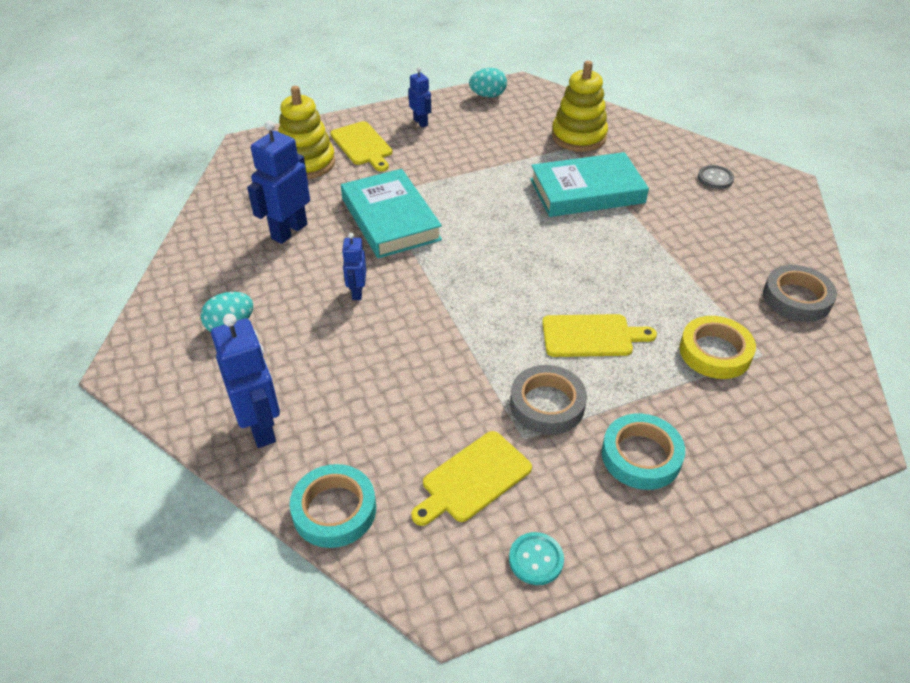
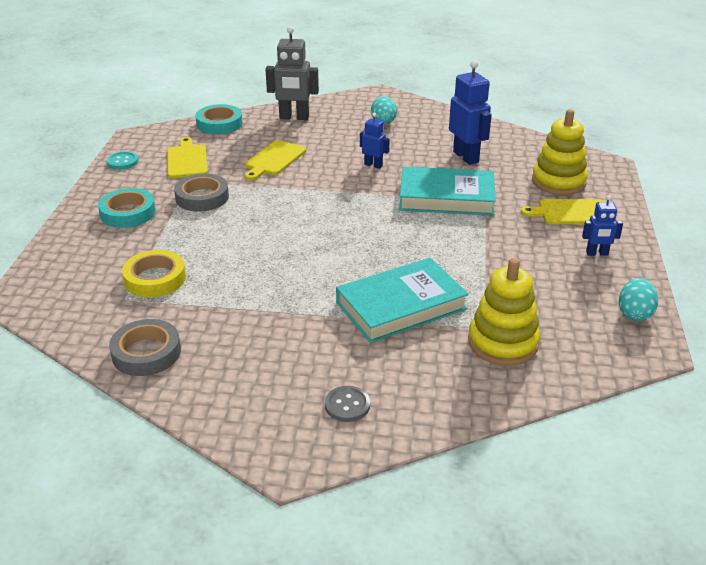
camera: 120 degrees right, 10 degrees down
blue robot [211,314,280,448] -> grey robot [265,26,319,120]
turquoise book [530,152,649,217] -> turquoise book turned 45 degrees clockwise [336,258,469,343]
yellow cutting board [542,314,657,357] -> yellow cutting board moved to [245,140,306,180]

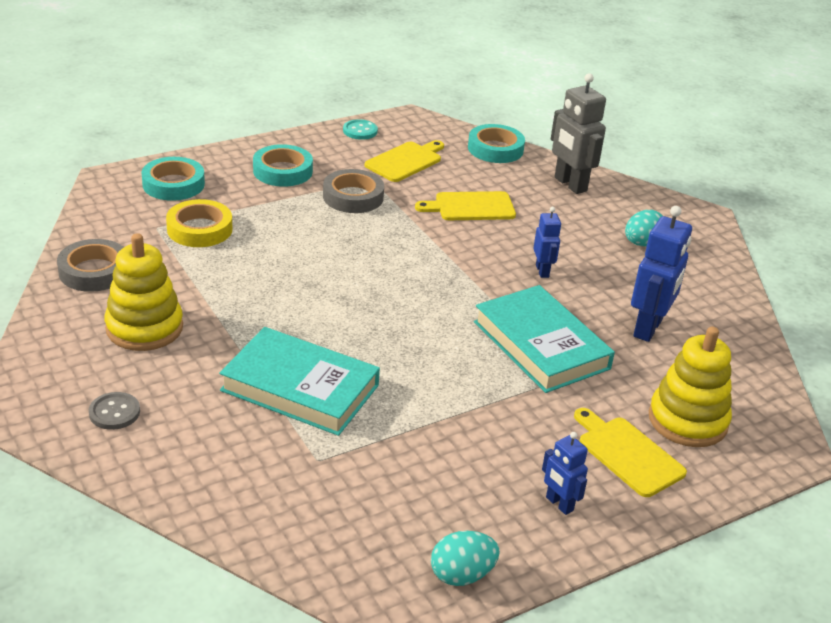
camera: 50 degrees right, 0 degrees up
yellow stacking toy [468,258,540,366] -> yellow stacking toy moved to [104,233,183,351]
none -> turquoise tape [142,157,205,201]

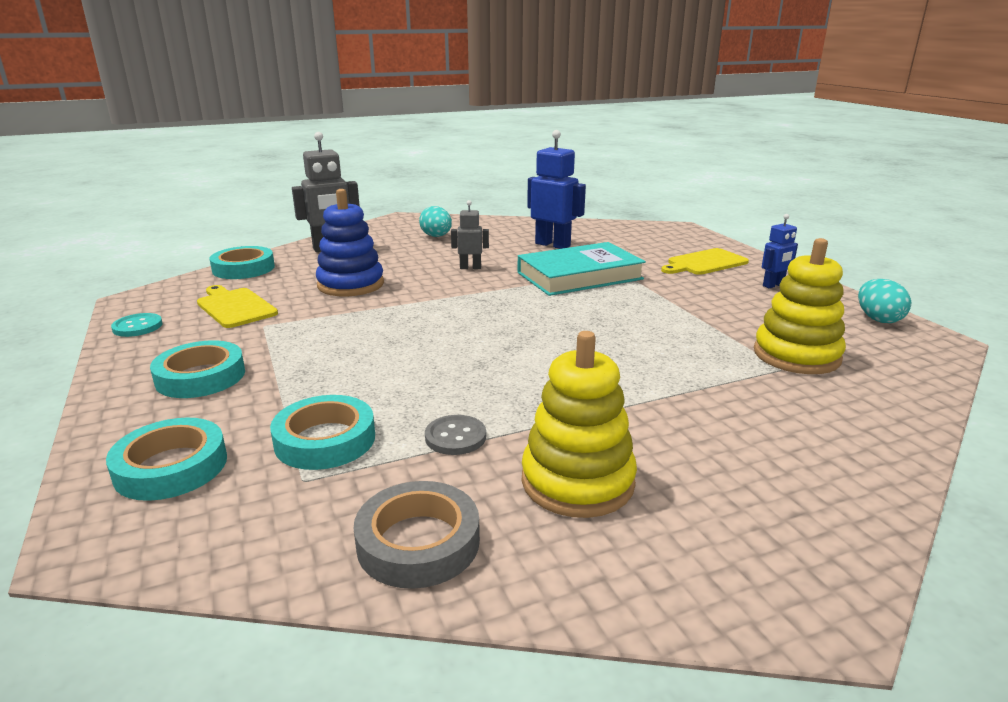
camera: 80 degrees left, 10 degrees down
grey button [89,392,140,430] -> grey button moved to [425,415,486,455]
yellow tape [166,199,232,247] -> turquoise tape [270,395,375,470]
turquoise book [219,327,380,436] -> none
grey tape [323,169,384,213] -> none
yellow cutting board [415,191,516,220] -> blue stacking toy [316,189,384,296]
blue robot [533,207,561,278] -> grey robot [451,200,489,269]
yellow stacking toy [649,327,732,447] -> yellow stacking toy moved to [754,238,846,374]

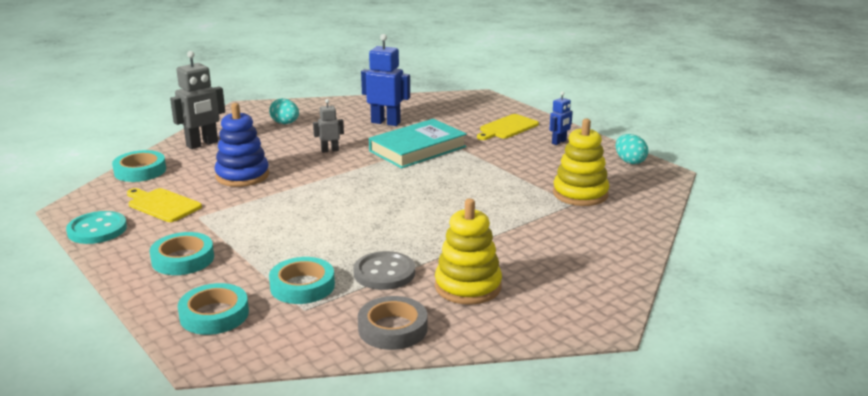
camera: 15 degrees left, 0 degrees up
turquoise button [111,313,163,337] -> turquoise button [66,211,127,244], size x1.58
grey button [425,415,486,455] -> grey button [353,251,415,290], size x1.58

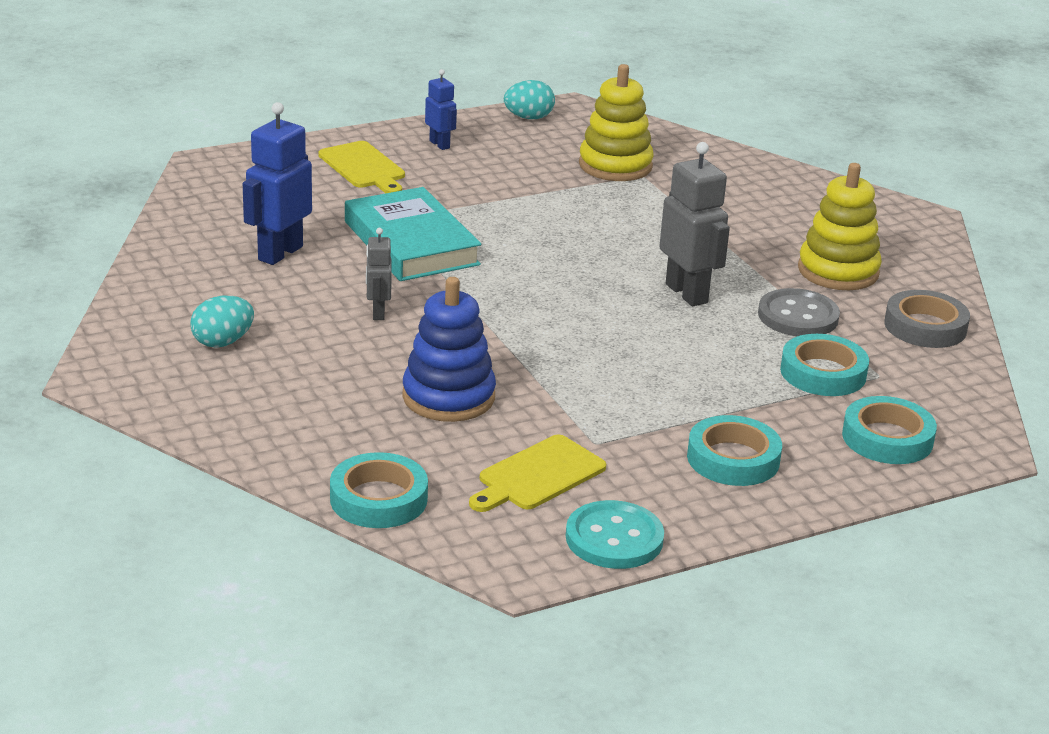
camera: 80 degrees left, 5 degrees up
grey robot [170,51,225,149] -> grey robot moved to [659,142,730,306]

